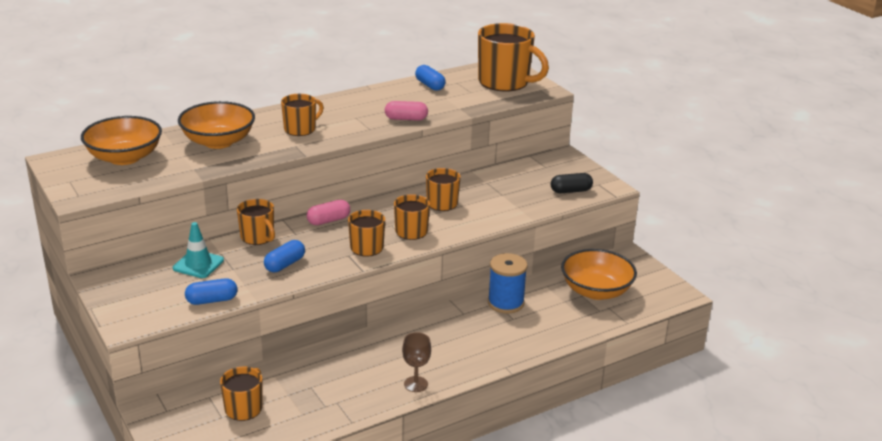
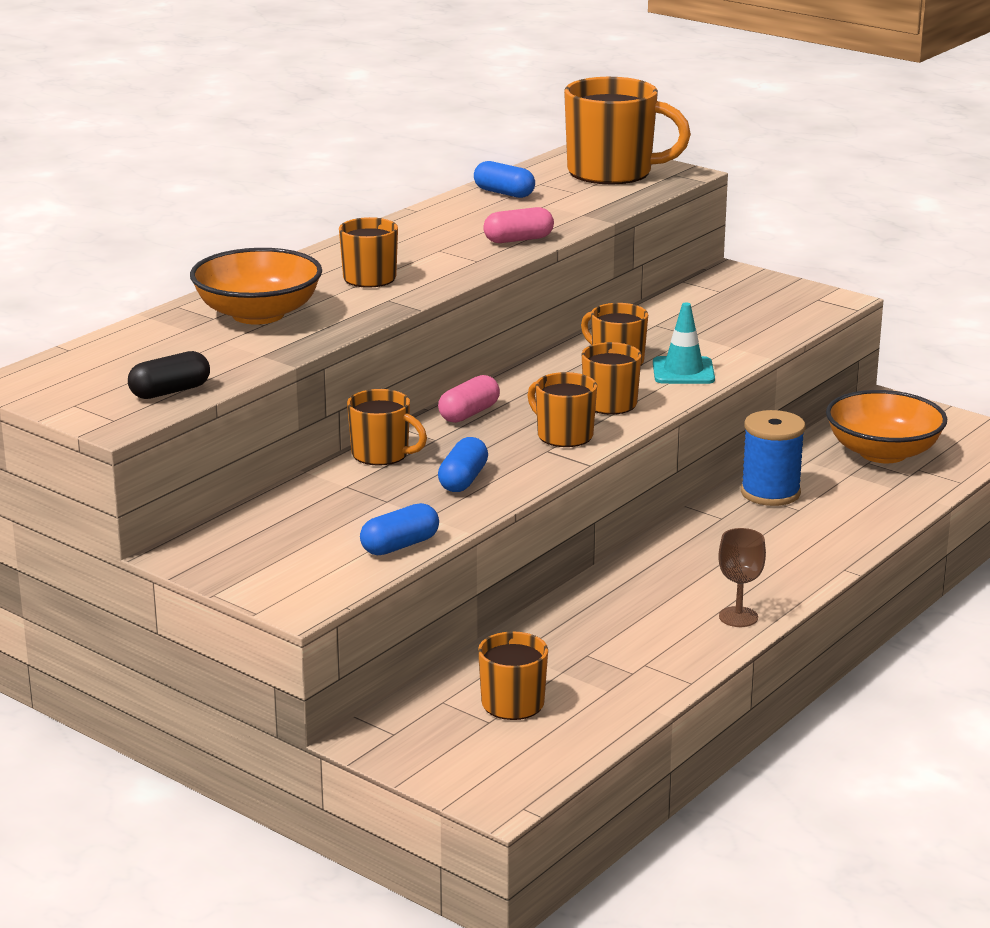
camera: 20 degrees left, 5 degrees down
orange bowl [81,116,162,165] -> none
turquoise traffic cone [173,222,224,278] -> turquoise traffic cone moved to [653,303,715,384]
black capsule [551,173,593,193] -> black capsule moved to [128,351,210,399]

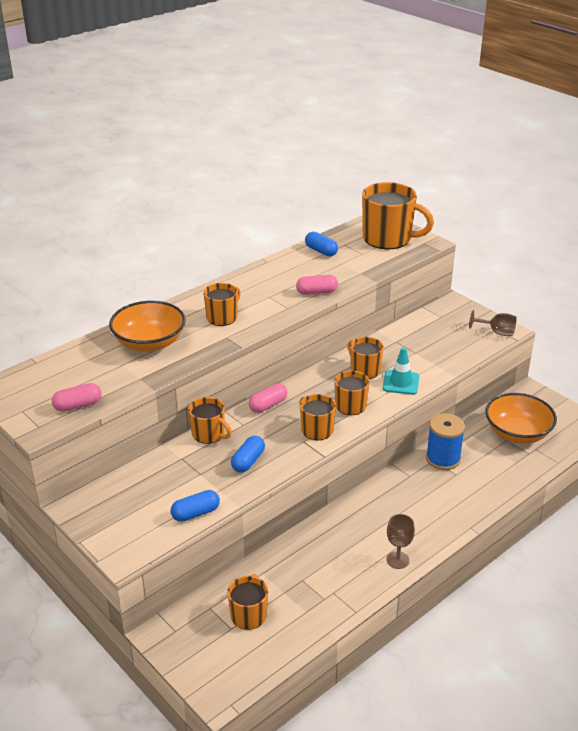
camera: 10 degrees right, 10 degrees up
black capsule [128,351,210,399] -> pink capsule [52,383,102,412]
none -> brown goblet [469,310,517,336]

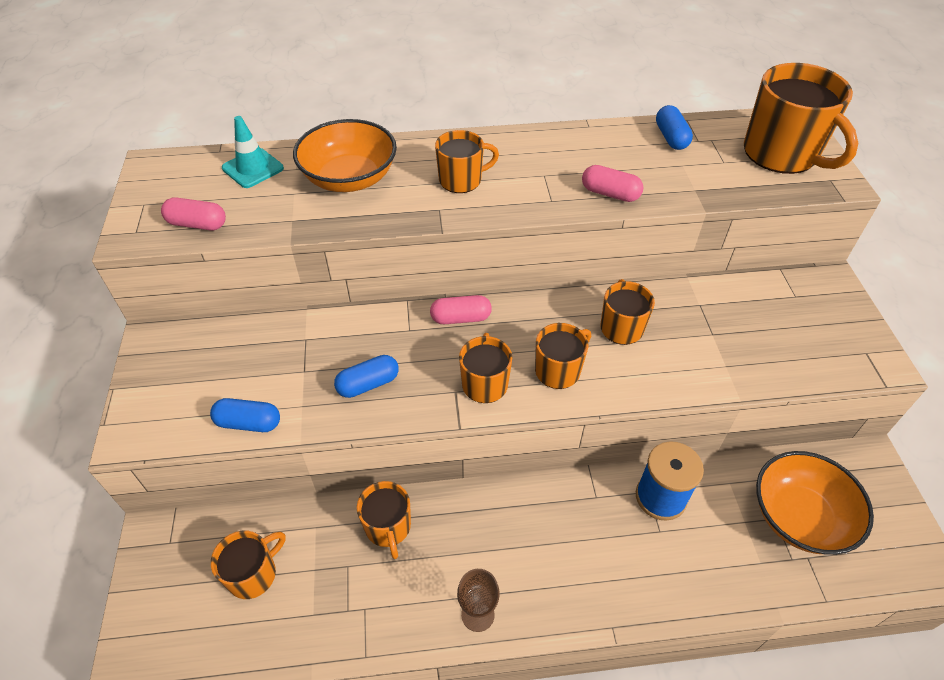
camera: 35 degrees right, 15 degrees up
orange mug [188,397,231,444] -> orange mug moved to [357,481,411,559]
turquoise traffic cone [382,347,419,395] -> turquoise traffic cone moved to [222,116,284,188]
brown goblet [469,310,517,336] -> none

